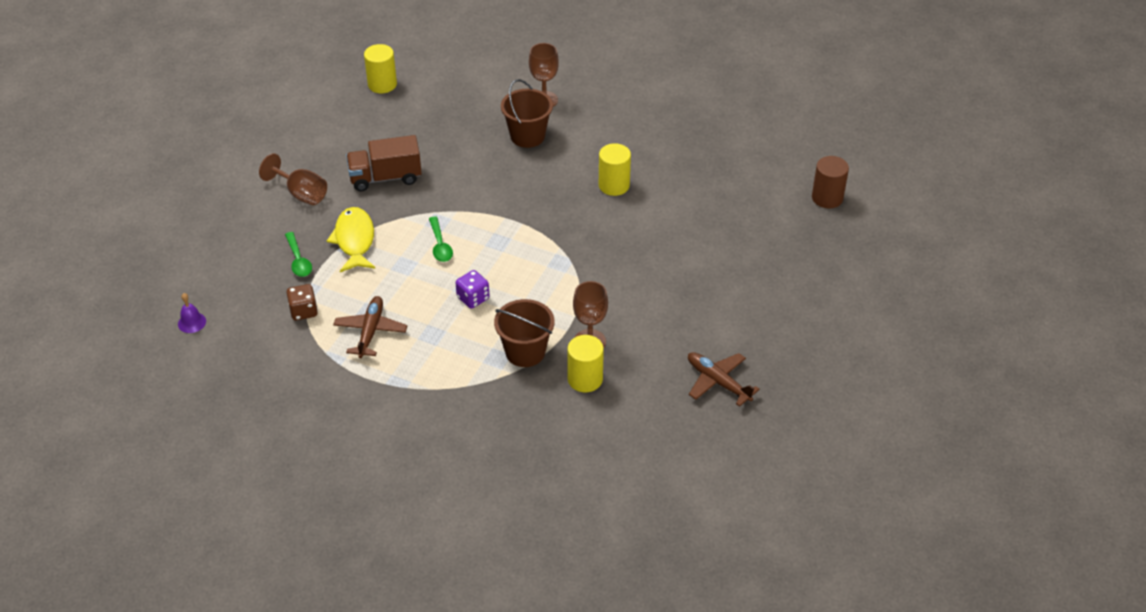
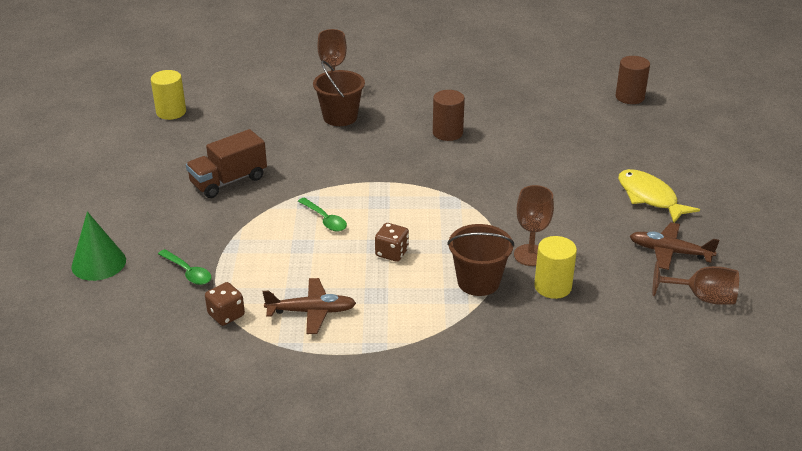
camera: 25 degrees left, 10 degrees down
purple bell [178,293,206,333] -> none
brown goblet [259,153,327,205] -> brown goblet moved to [652,261,739,305]
yellow fish [327,207,375,272] -> yellow fish moved to [618,169,700,223]
brown plane [333,296,407,358] -> brown plane turned 105 degrees clockwise [263,278,356,334]
purple dice [456,270,489,309] -> brown dice [375,223,409,262]
yellow cylinder [599,143,631,196] -> brown cylinder [433,90,465,141]
none -> green cone [71,212,126,281]

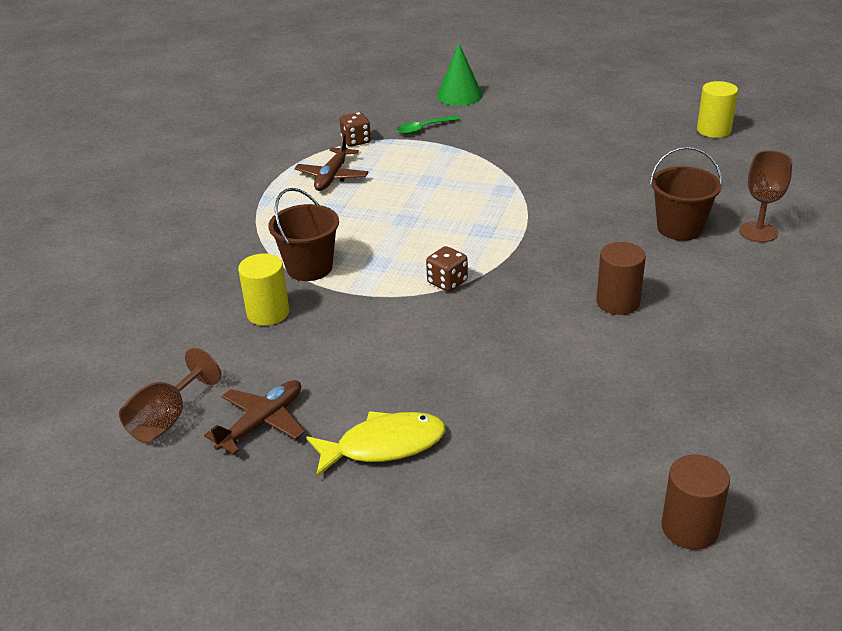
camera: 110 degrees right, 0 degrees up
brown truck [186,129,267,198] -> none
green spoon [298,198,347,231] -> none
brown dice [375,223,409,262] -> brown dice moved to [426,246,468,292]
brown goblet [514,185,554,266] -> none

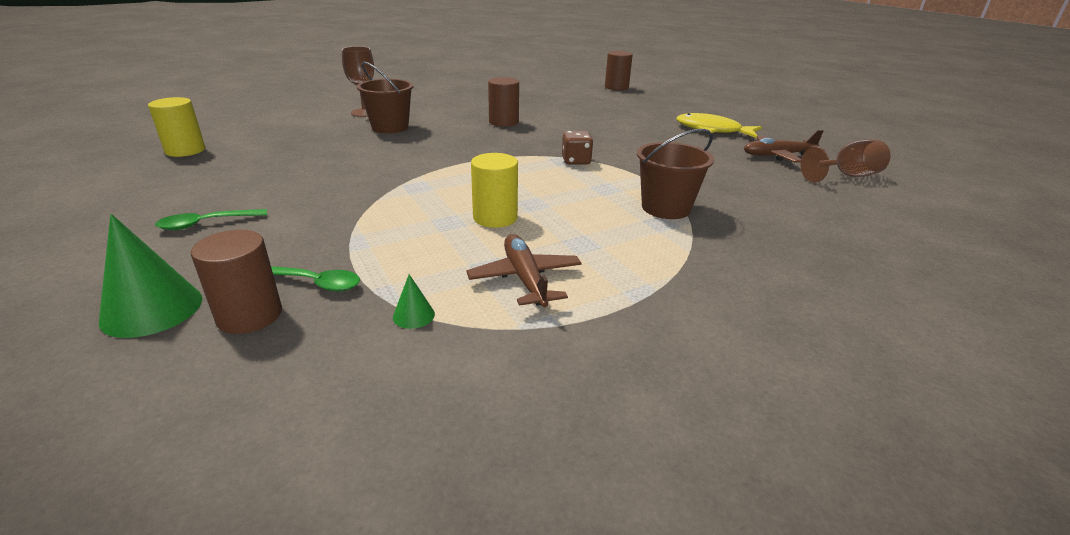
camera: 140 degrees left, 5 degrees down
yellow cylinder [238,253,289,326] -> yellow cylinder moved to [471,153,518,228]
brown plane [294,134,369,191] -> brown plane turned 75 degrees counterclockwise [466,234,582,307]
brown dice [339,112,371,147] -> green cone [393,274,435,329]
none -> green spoon [155,209,267,230]
none -> brown cylinder [191,230,282,334]

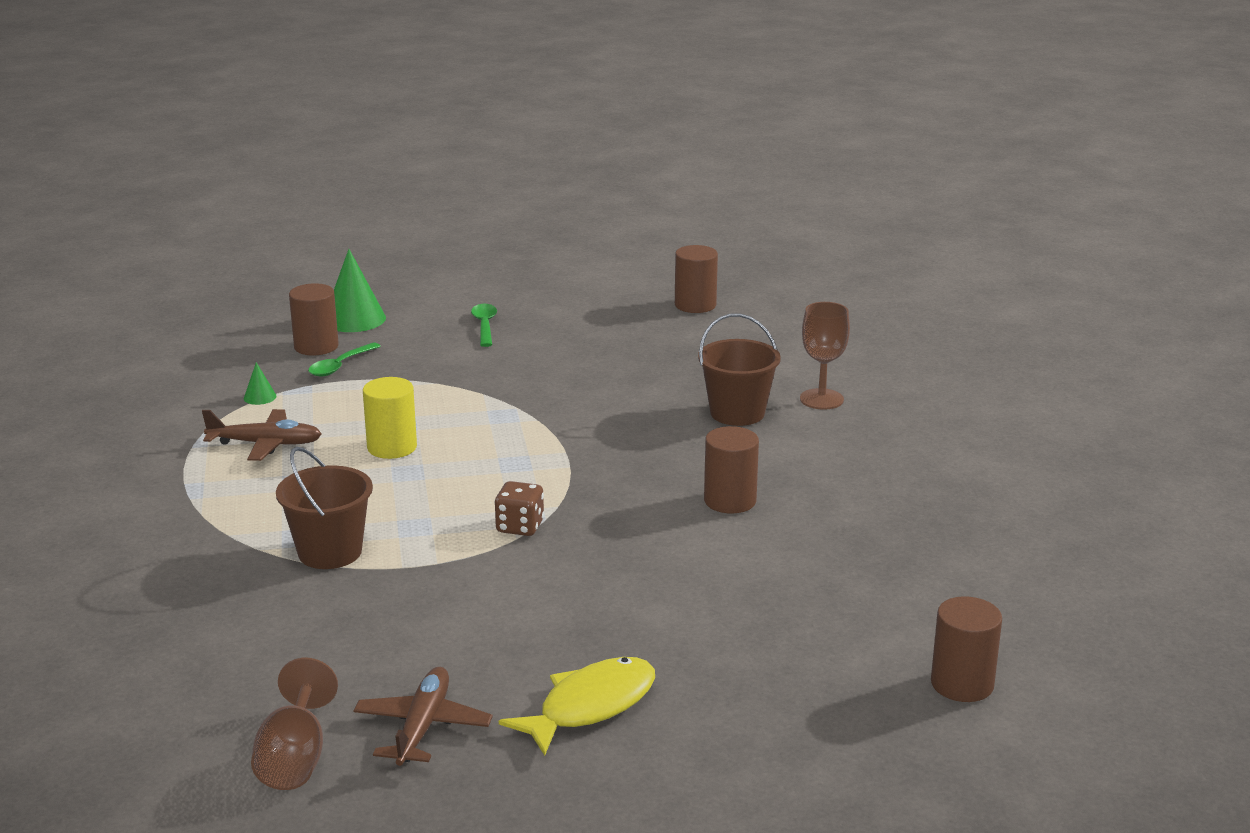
camera: 110 degrees right, 5 degrees down
yellow cylinder [148,97,205,157] -> brown cylinder [675,245,718,313]

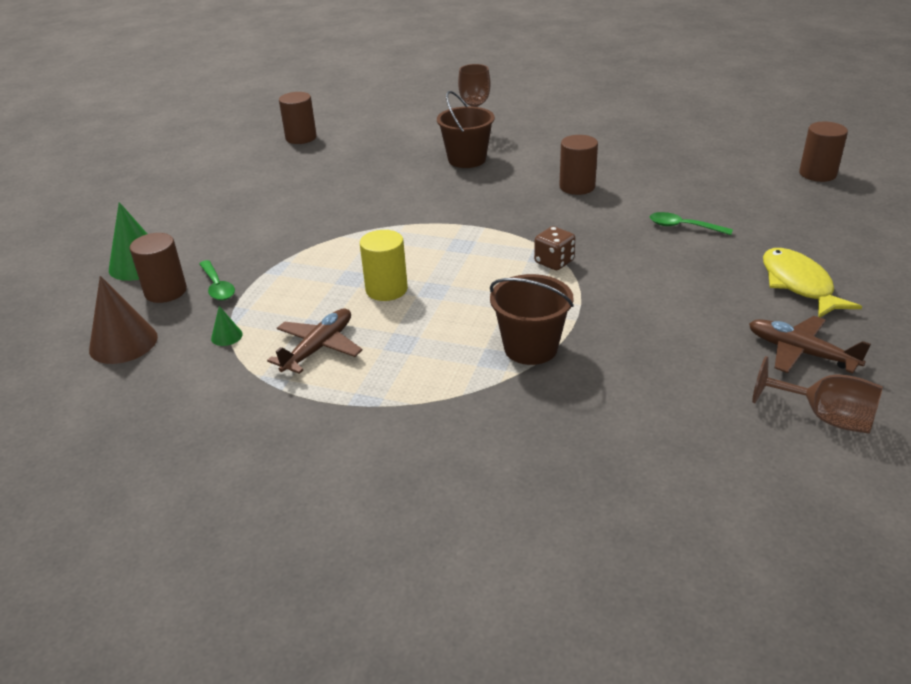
camera: 60 degrees left, 10 degrees up
green spoon [471,304,497,347] -> green spoon moved to [650,212,733,235]
none -> brown cone [89,276,158,364]

